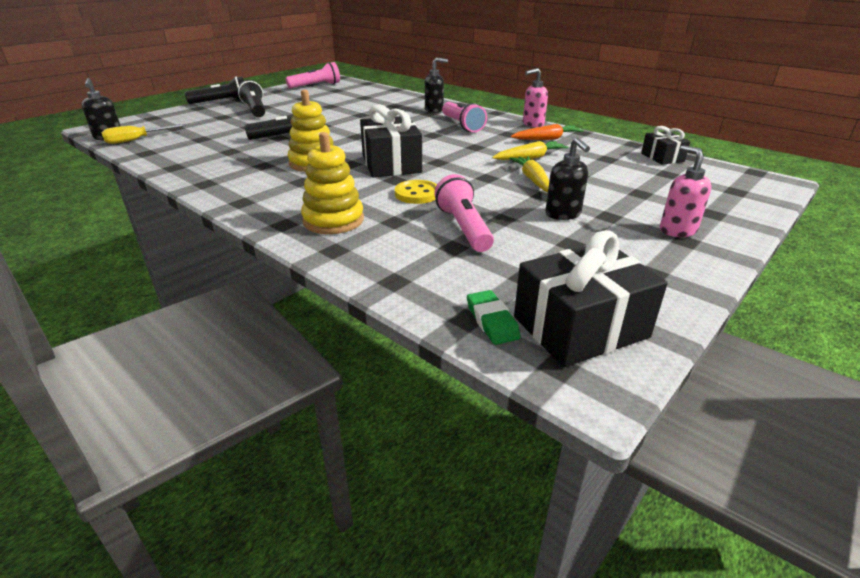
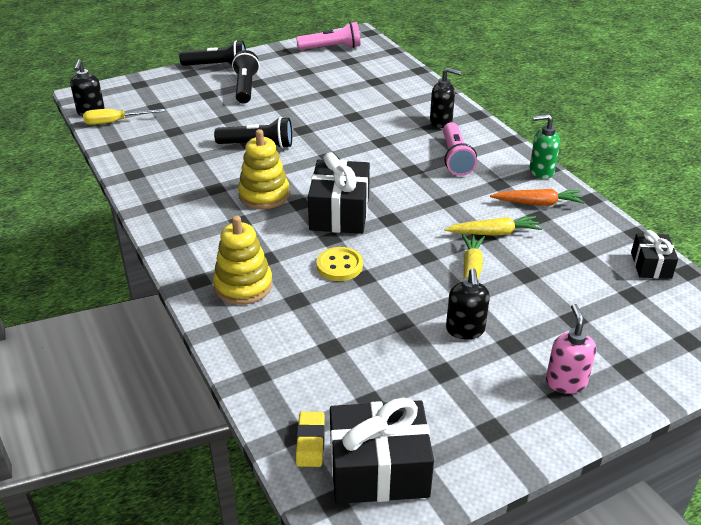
camera: 20 degrees right, 5 degrees up
pink flashlight [434,174,494,252] -> none
green eraser [467,290,521,345] -> yellow eraser [296,411,325,467]
pink soap dispenser [523,68,548,127] -> green soap dispenser [530,114,560,179]

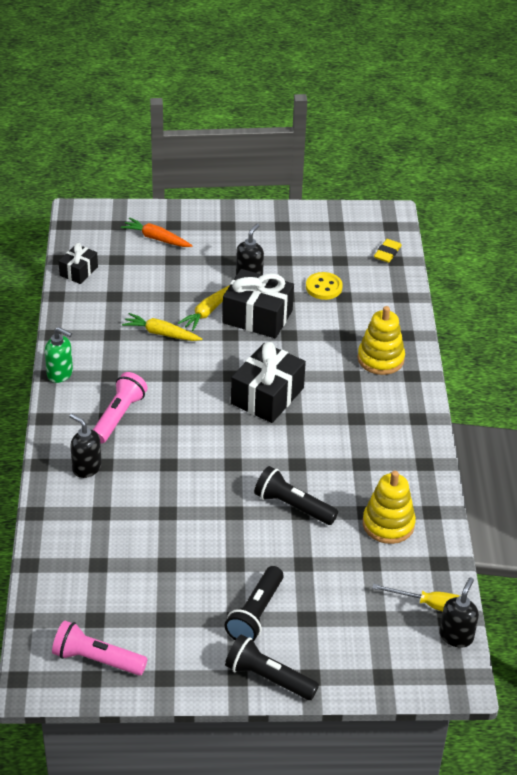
camera: 155 degrees left, 5 degrees up
yellow stacking toy [238,129,290,209] -> yellow stacking toy moved to [363,471,416,544]
yellow button [316,247,363,281] -> yellow button moved to [306,272,343,300]
black gift [330,398,434,504] -> black gift moved to [223,269,294,338]
orange carrot [490,189,584,205] -> orange carrot moved to [121,217,192,247]
pink soap dispenser [546,304,596,394] -> none

